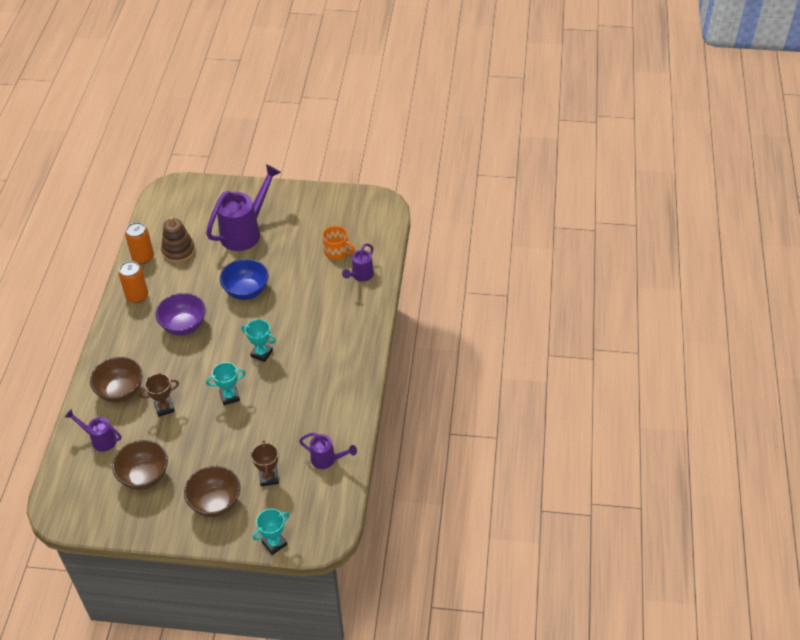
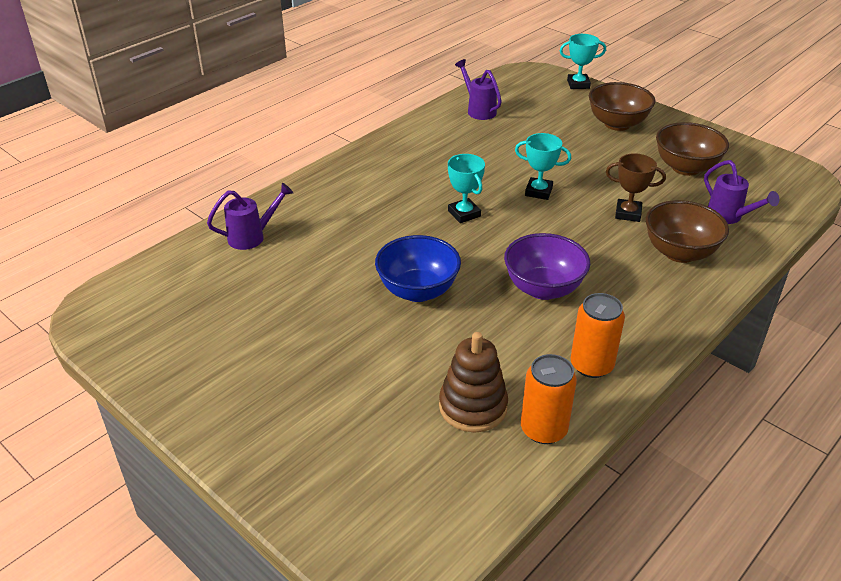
camera: 145 degrees left, 10 degrees down
purple watering can [206,164,281,251] -> none
brown trophy [251,441,279,486] -> none
orange mug [322,226,355,260] -> none

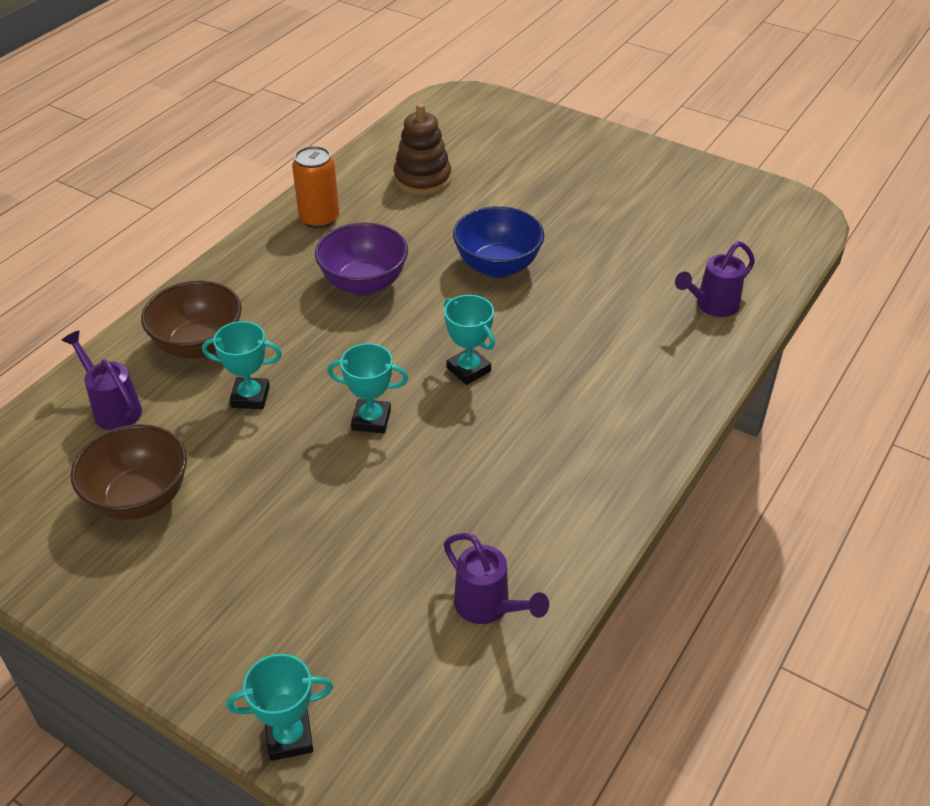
camera: 170 degrees right, 5 degrees up
orange can [521,354,577,444] -> none
brown bowl [589,82,655,131] -> none
brown trophy [606,153,666,222] -> turquoise trophy [202,321,282,409]

